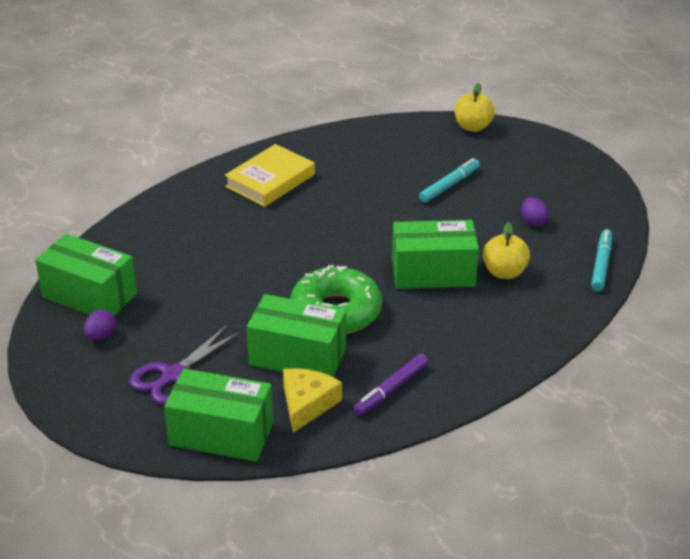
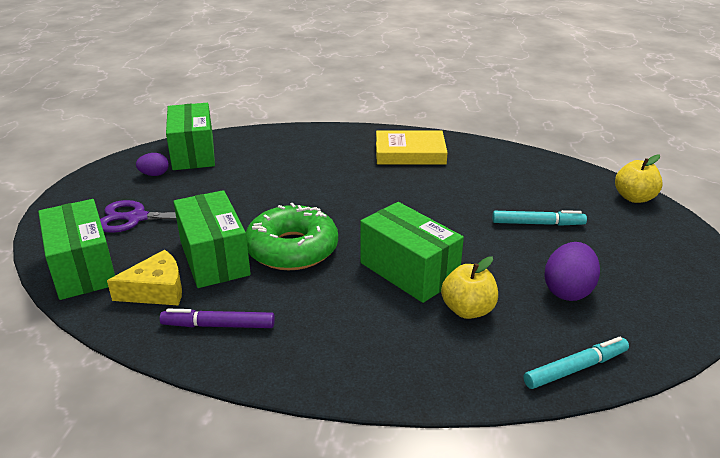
camera: 50 degrees right, 5 degrees down
purple egg [521,197,549,226] -> purple egg [544,242,600,301], size x1.68

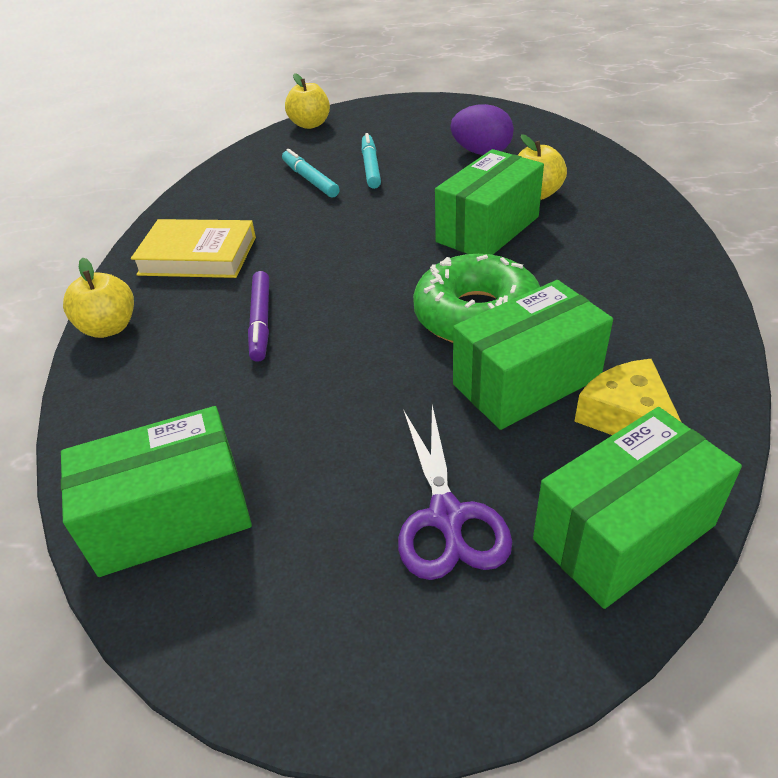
camera: 95 degrees left, 10 degrees up
purple egg [136,153,169,176] -> none
purple marker [160,309,275,328] -> purple marker moved to [248,271,269,362]
yellow book [376,130,448,165] -> yellow book turned 75 degrees counterclockwise [131,219,256,278]
turquoise marker [524,337,629,389] -> turquoise marker moved to [282,149,339,198]
none -> yellow apple [63,258,134,338]

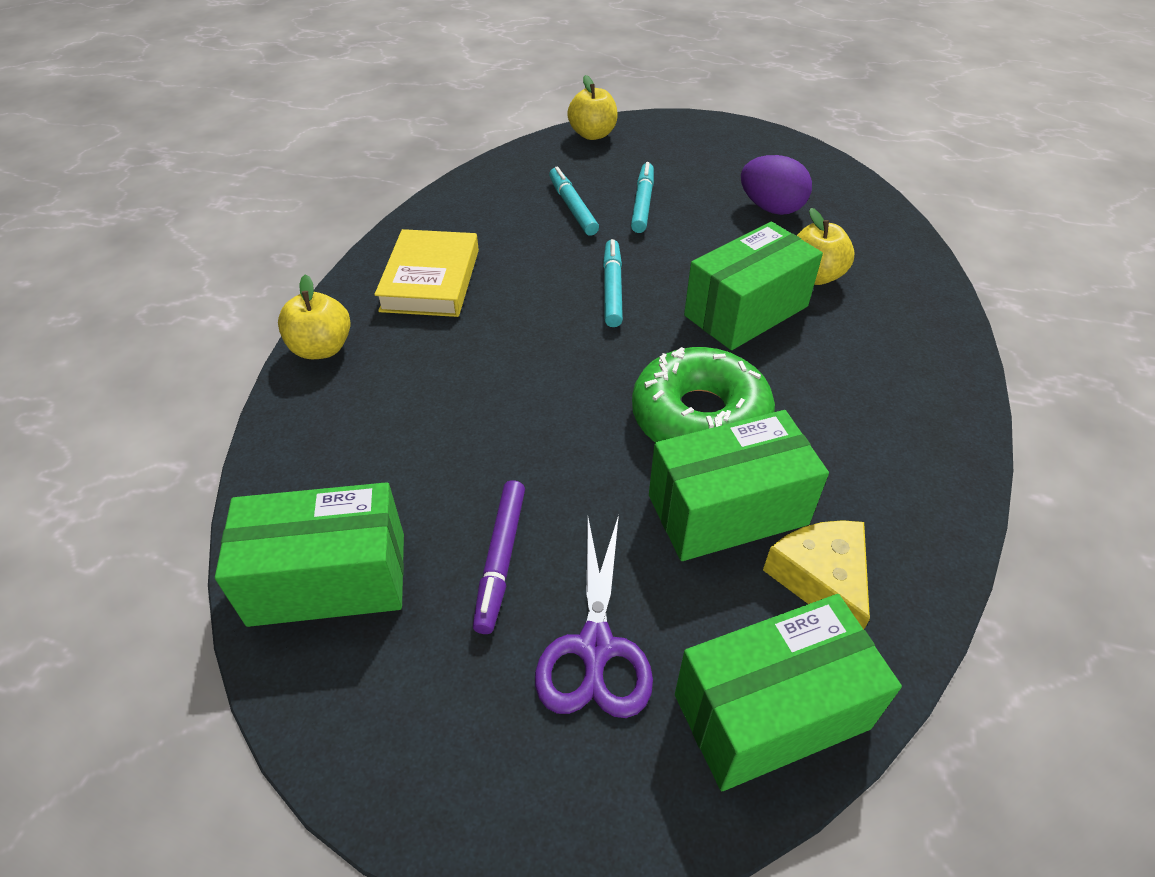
camera: 10 degrees right, 5 degrees up
yellow book [131,219,256,278] -> yellow book turned 75 degrees clockwise [374,229,479,317]
purple marker [248,271,269,362] -> purple marker moved to [473,480,525,634]
none -> turquoise marker [603,239,623,327]

